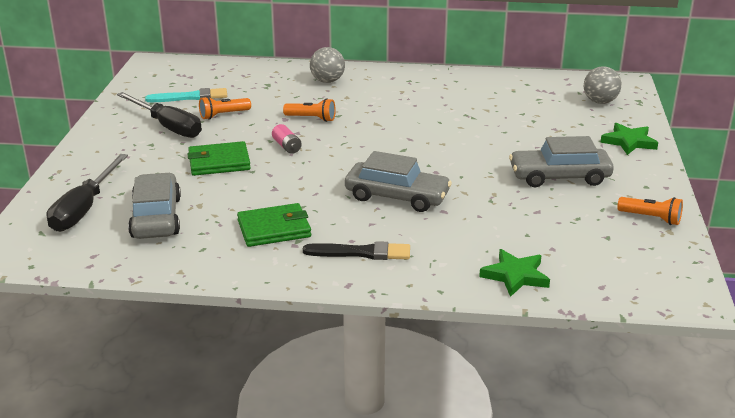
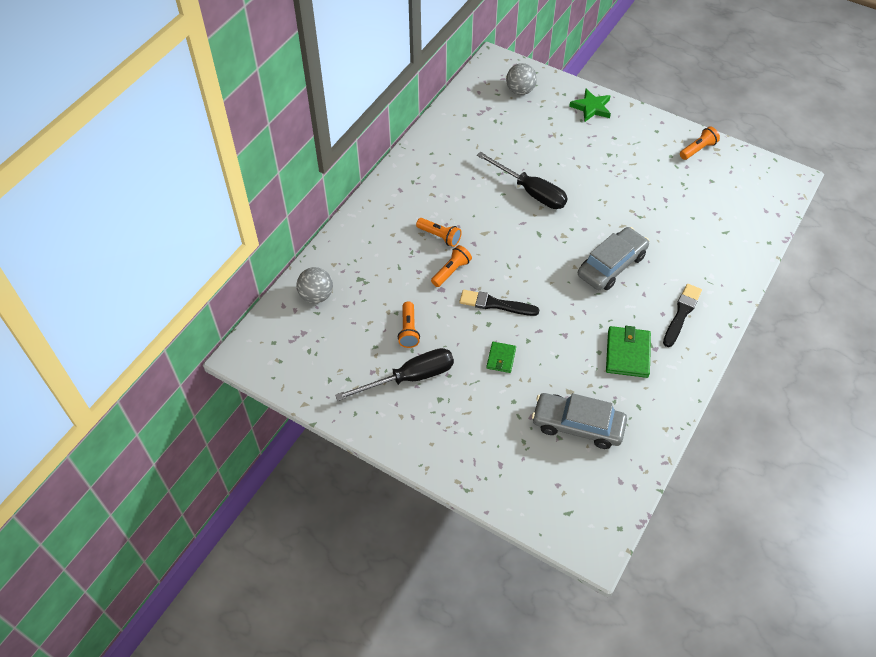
camera: 65 degrees left, 25 degrees up
black screwdriver [47,154,128,232] -> black screwdriver moved to [477,152,568,209]
turquoise brush [145,88,227,102] -> none
green wallet [187,141,251,176] -> green wallet [486,342,516,373], size x0.59
pink battery [272,124,302,154] -> black brush [459,290,540,316]
grey ball [310,47,345,83] -> grey ball moved to [297,267,333,303]
green star [479,249,550,297] -> none
grey car [509,136,614,187] -> none
none -> orange flashlight [416,218,462,247]

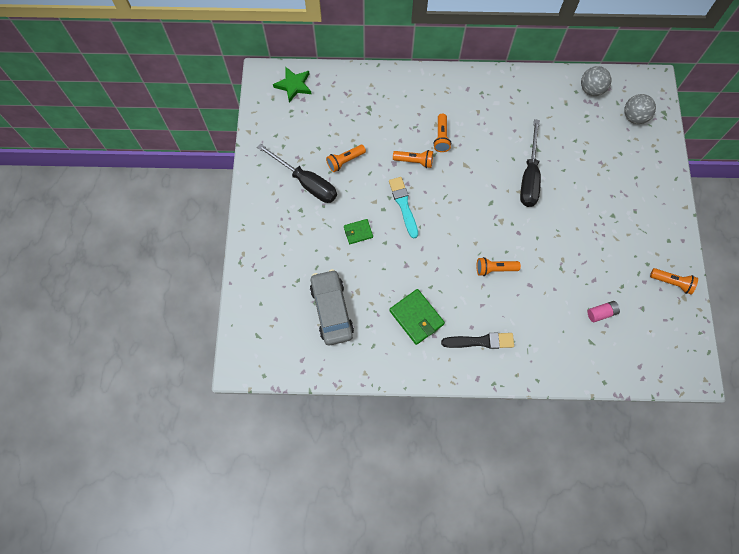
camera: 60 degrees right, 15 degrees up
grey ball [297,267,333,303] -> grey ball moved to [581,66,611,96]
black brush [459,290,540,316] -> turquoise brush [389,177,418,238]
green star [569,89,611,122] -> green star moved to [273,67,311,103]
grey car [578,227,649,290] -> orange flashlight [477,257,521,276]
green wallet [606,326,651,378] -> green wallet turned 75 degrees clockwise [389,289,445,345]
none -> pink battery [588,301,620,322]

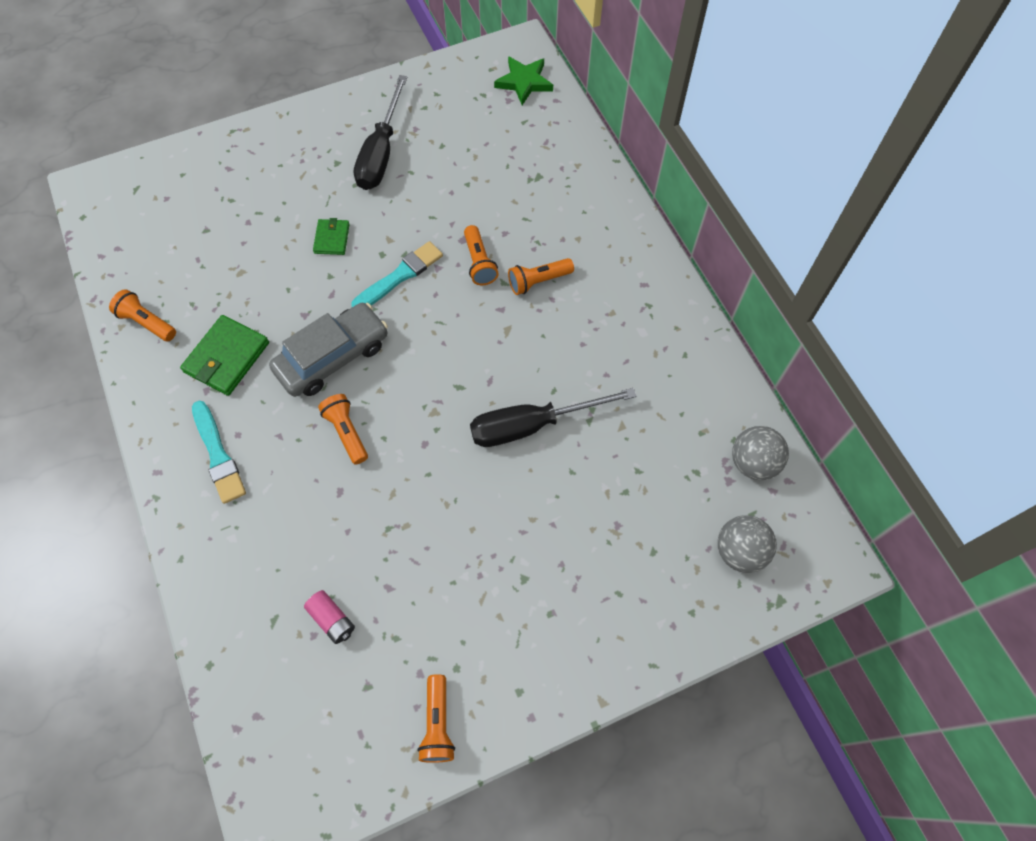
camera: 65 degrees right, 5 degrees down
grey car [310,269,354,345] -> grey car moved to [269,303,388,397]
orange flashlight [326,145,366,172] -> orange flashlight moved to [109,289,176,341]
green wallet [344,219,373,244] -> green wallet turned 45 degrees clockwise [313,218,350,255]
black brush [441,333,514,349] -> turquoise brush [192,401,246,504]

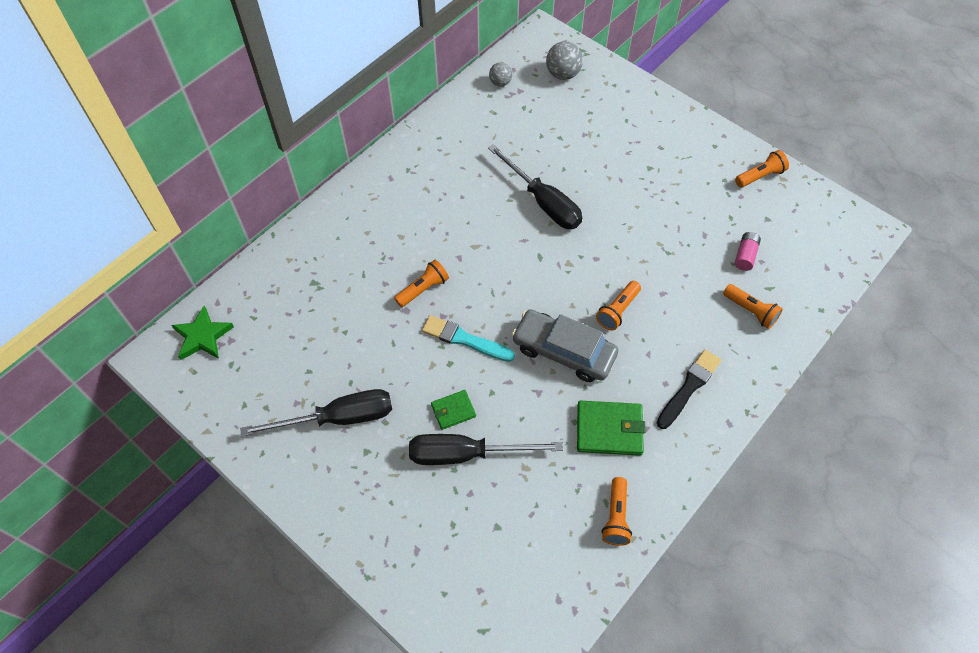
camera: 115 degrees left, 5 degrees down
turquoise brush [192,401,246,504] -> black brush [657,349,721,429]
orange flashlight [508,258,574,295] -> orange flashlight moved to [723,284,783,329]
grey ball [732,426,789,480] -> grey ball [489,62,512,87], size x0.64
none -> black screwdriver [409,434,563,465]

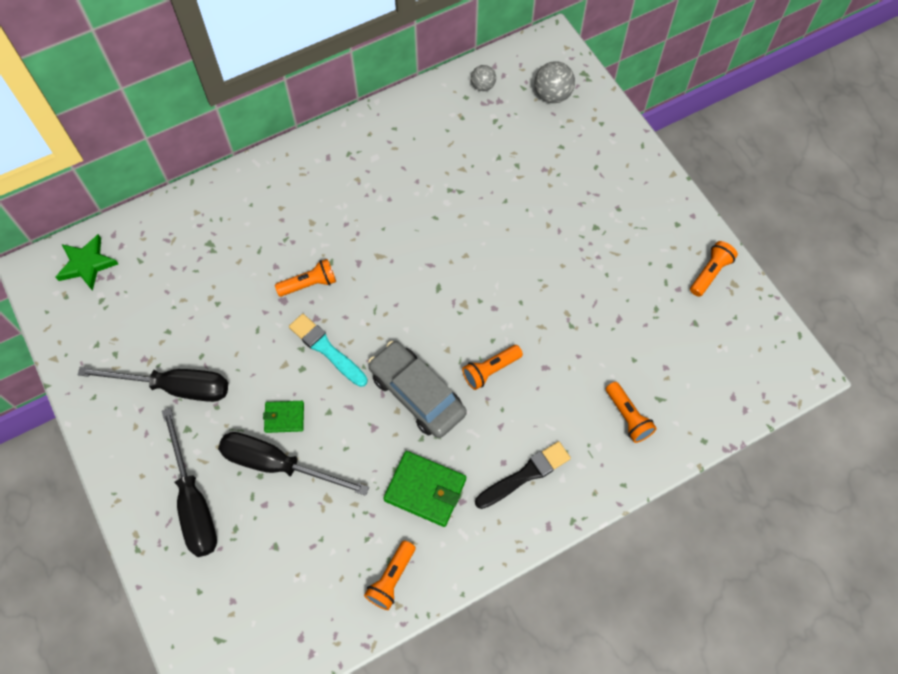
camera: 20 degrees right, 5 degrees up
black screwdriver [488,144,582,229] -> black screwdriver moved to [162,408,217,557]
orange flashlight [735,150,789,188] -> orange flashlight turned 45 degrees counterclockwise [690,241,738,297]
pink battery [735,232,761,271] -> none

